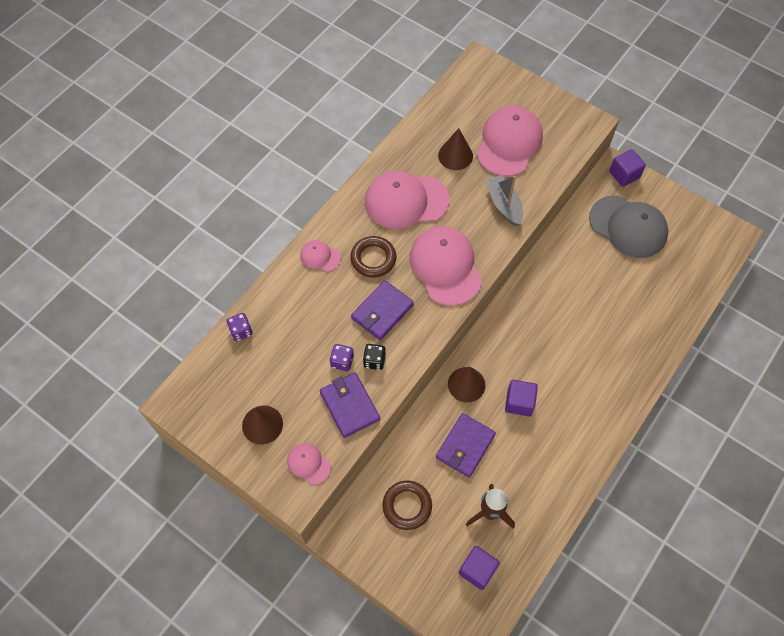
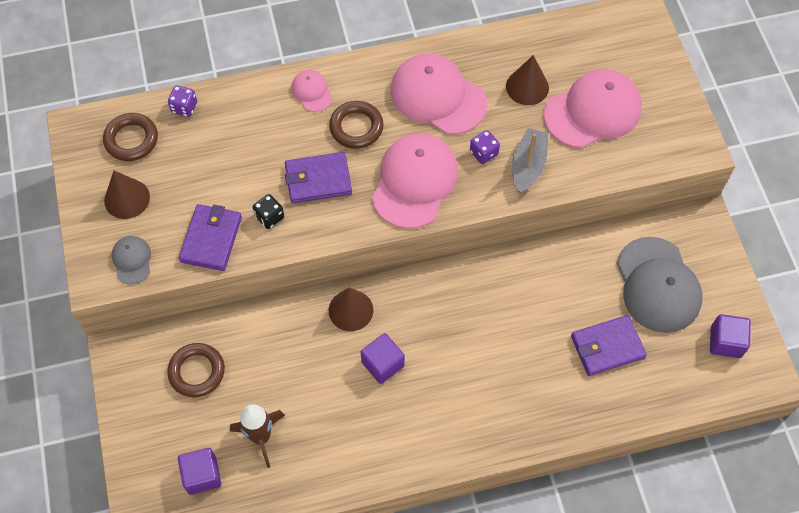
camera: 40 degrees right, 0 degrees up
pink cap [287,443,331,485] -> grey cap [112,236,151,284]
purple dice [329,344,354,371] -> purple dice moved to [470,130,500,164]
purple wallet [436,413,496,478] -> purple wallet moved to [571,315,647,376]
purple cube [609,149,646,187] -> purple cube moved to [710,314,751,358]
none -> brown ring [103,113,158,161]

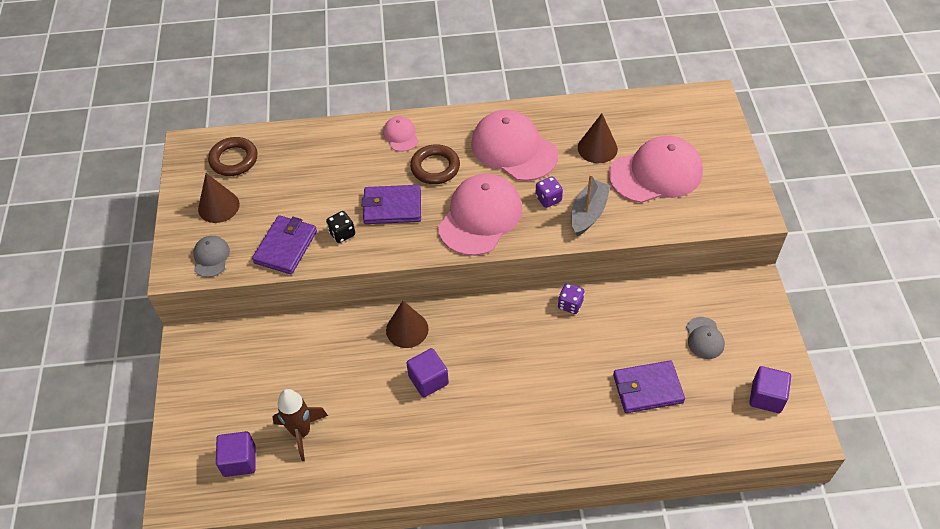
camera: 10 degrees right, 10 degrees down
brown ring [167,343,225,397] -> none
purple dice [168,86,197,117] -> purple dice moved to [558,283,585,314]
grey cap [616,237,703,333] -> grey cap [686,317,725,359], size x0.48

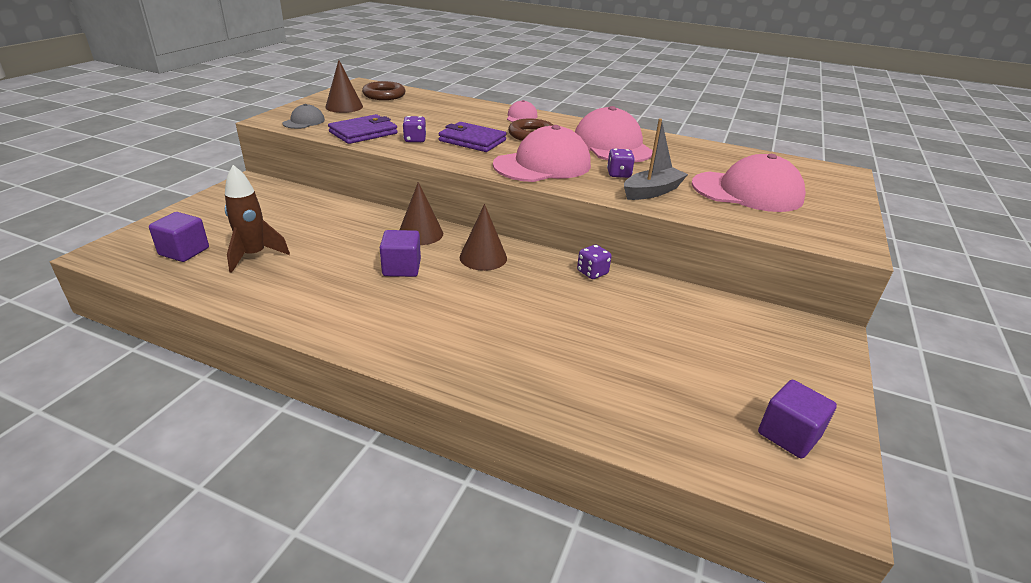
camera: 25 degrees right, 20 degrees down
black dice [326,211,355,243] -> purple dice [403,116,426,142]
brown cone [578,113,618,163] -> brown cone moved to [459,204,507,271]
purple wallet [613,360,685,413] -> none
grey cap [686,317,725,359] -> none

